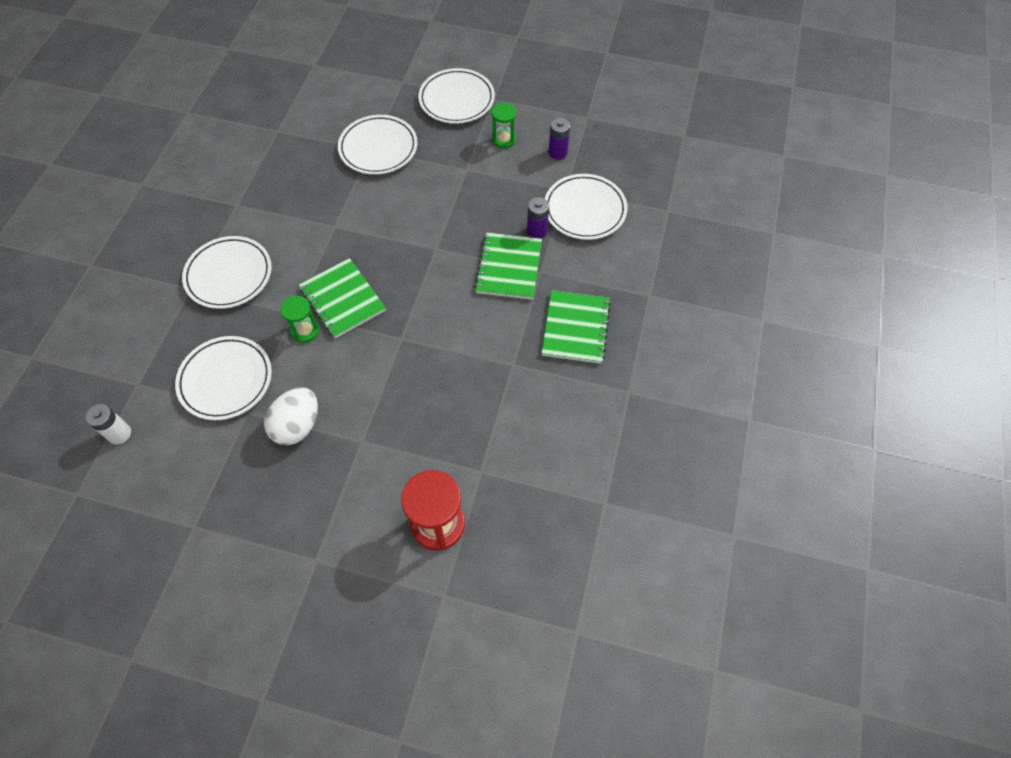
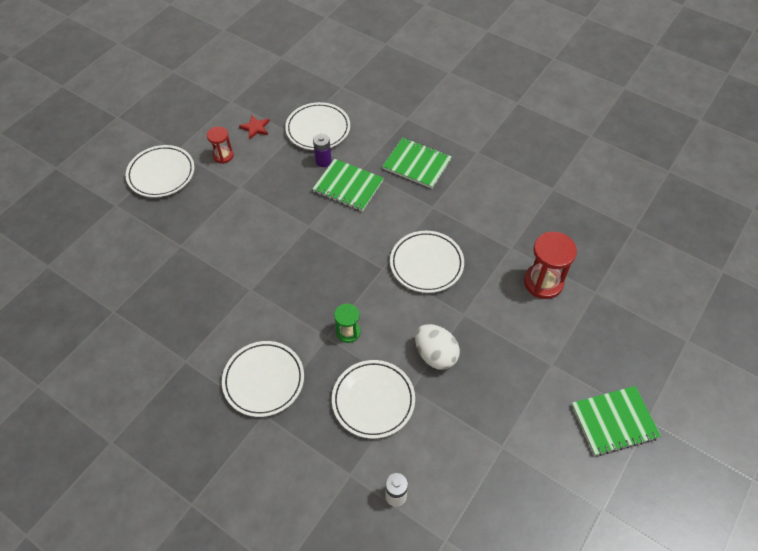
camera: 70 degrees left, 5 degrees down
green notebook [299,258,386,338] -> green notebook moved to [572,386,661,456]
white plate [338,115,418,175] -> white plate moved to [390,231,464,293]
green hourglass [491,102,517,149] -> red hourglass [207,126,234,164]
purple battery [549,118,570,160] -> red star [239,115,270,140]

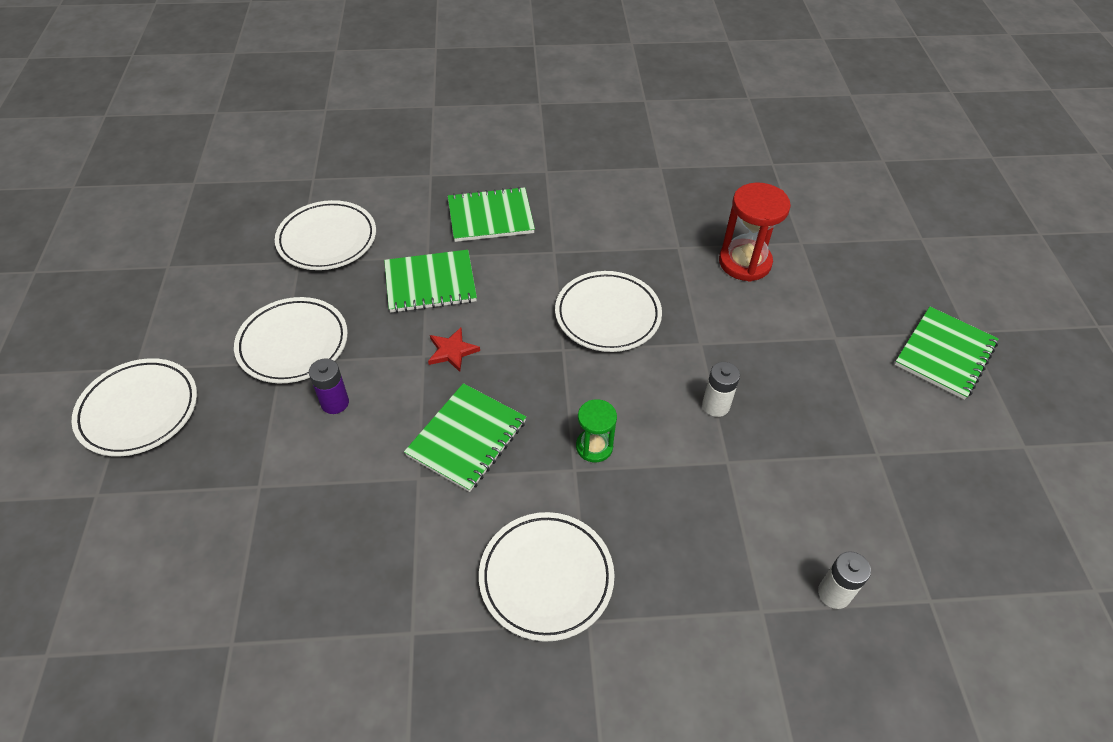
camera: 40 degrees left, 5 degrees down
red hourglass [207,126,234,164] -> none
red star [239,115,270,140] -> red star moved to [428,328,480,372]
purple battery [313,134,332,167] -> purple battery moved to [309,358,349,414]
white plate [332,360,415,439] -> white plate moved to [234,297,348,383]
white egg [415,324,460,370] -> white battery [702,362,740,417]
none -> green notebook [404,383,526,492]

